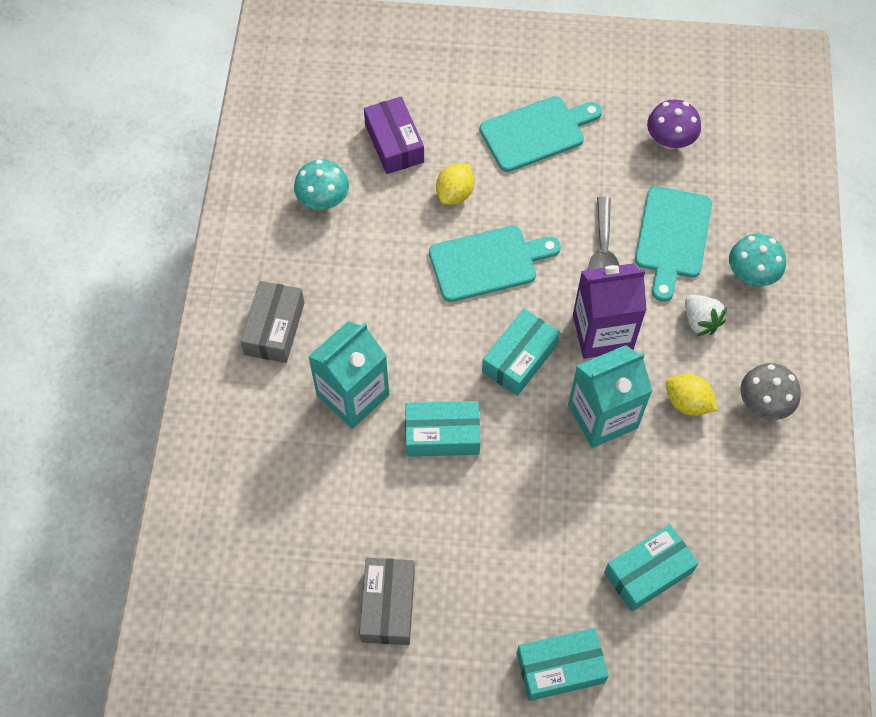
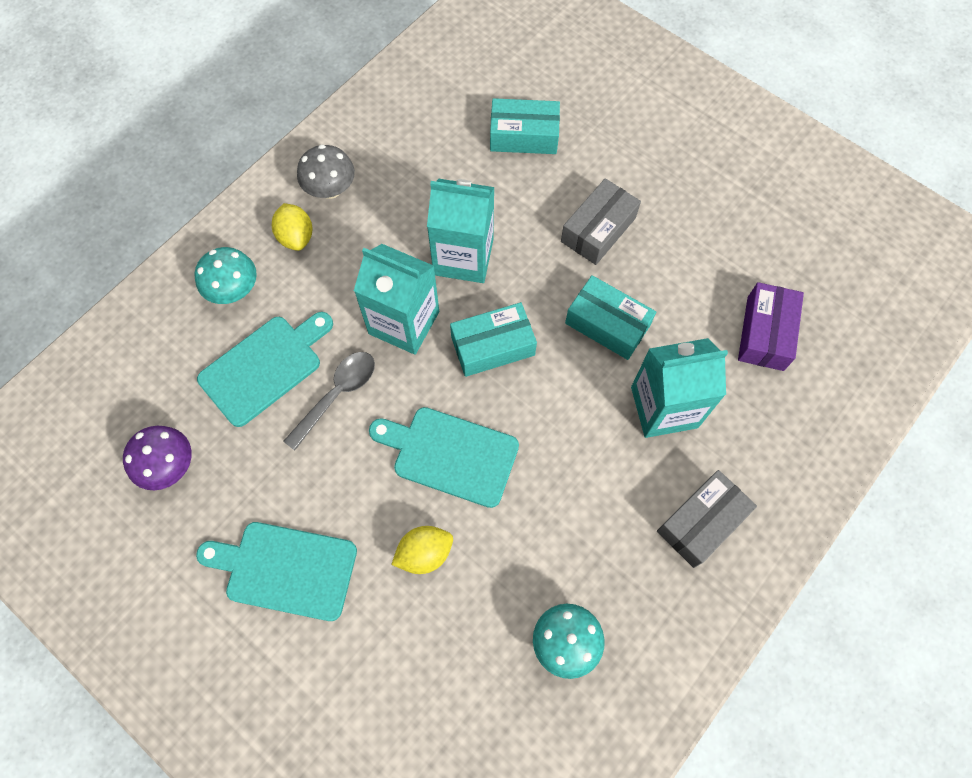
camera: 145 degrees left, 5 degrees up
grey box [359,558,415,645] -> grey box moved to [561,178,641,265]
purple box [364,97,424,174] -> purple box moved to [738,282,804,371]
turquoise box [517,628,609,701] -> none
purple carton [573,263,647,359] -> turquoise carton [354,244,439,355]
yellow lemon [666,374,717,416] -> yellow lemon moved to [272,203,313,251]
white strawberry [685,295,727,336] -> none

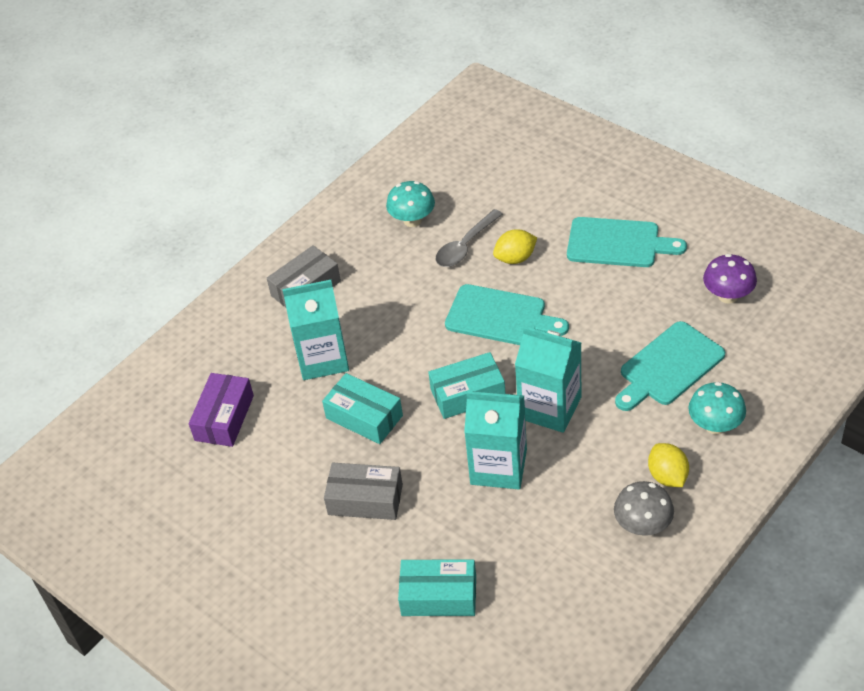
camera: 175 degrees left, 20 degrees down
grey spoon [283,352,375,451] -> grey spoon moved to [436,209,503,267]
grey box [561,178,641,265] -> grey box turned 60 degrees clockwise [324,463,403,520]

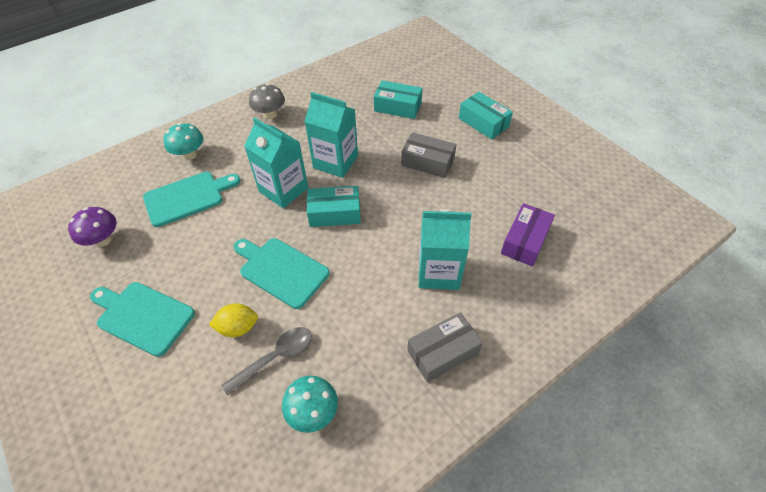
camera: 170 degrees left, 5 degrees up
turquoise box [322,373,403,444] -> turquoise box moved to [459,92,513,140]
yellow lemon [648,443,689,487] -> none

